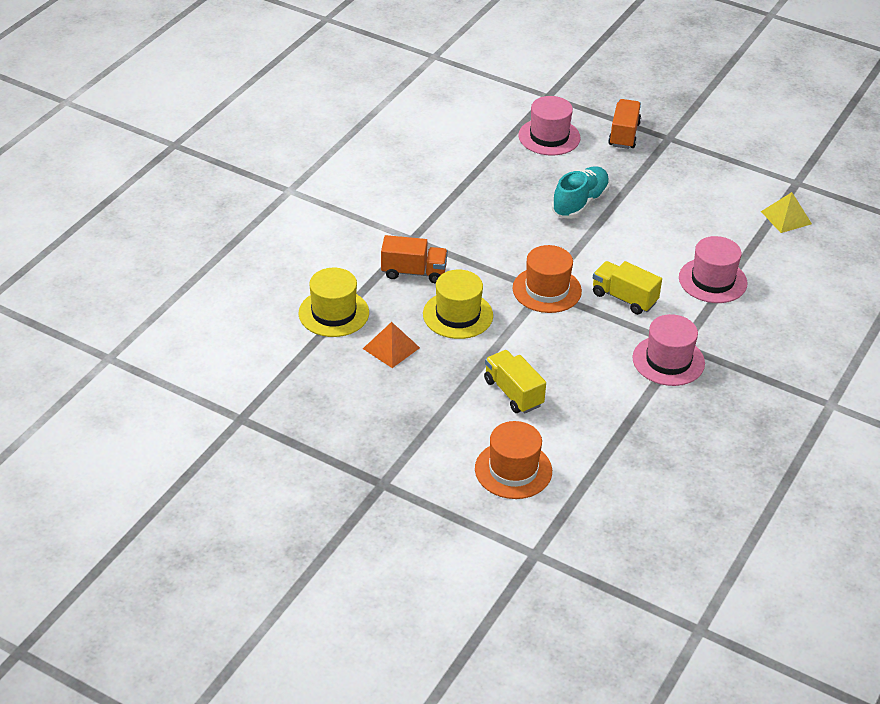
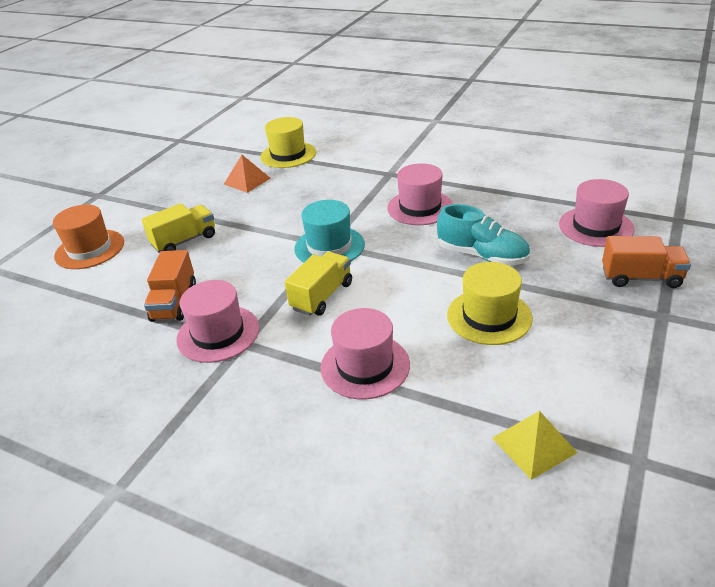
camera: 90 degrees right, 5 degrees down
orange truck [381,235,448,283] -> orange truck moved to [144,250,196,322]
yellow hat [423,270,493,339] -> yellow hat moved to [447,262,533,345]
orange hat [513,245,582,313] -> turquoise hat [294,200,365,263]
none -> pink hat [387,163,453,225]

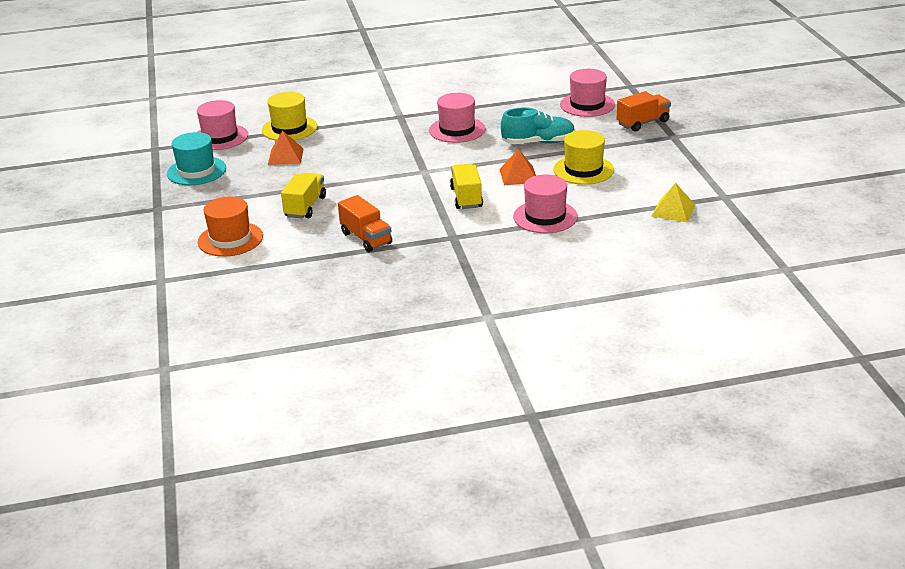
camera: 40 degrees left, 5 degrees down
pink hat [176,280,259,363] -> pink hat moved to [197,100,248,150]
turquoise hat [294,200,365,263] -> turquoise hat moved to [167,132,226,185]
none -> orange pyramid [499,149,536,185]

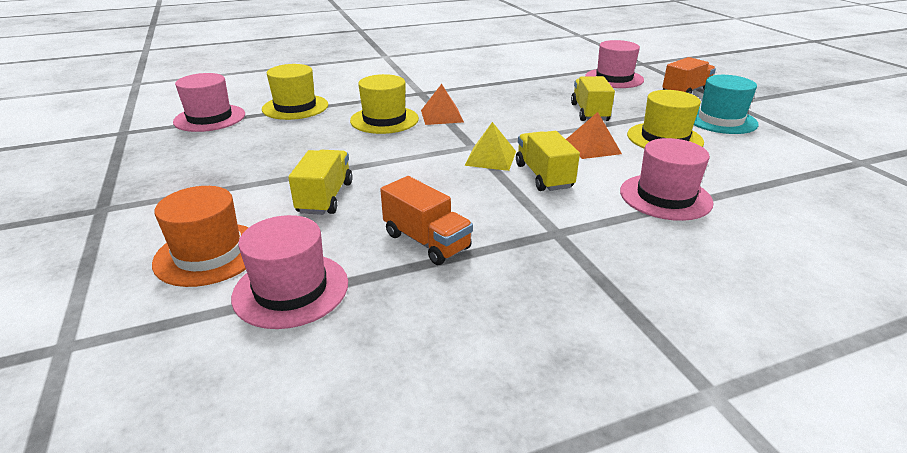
camera: 10 degrees left, 0 degrees up
turquoise hat [167,132,226,185] -> turquoise hat moved to [694,75,759,134]
orange pyramid [268,131,304,165] -> orange pyramid moved to [421,84,464,125]
pink hat [429,93,485,143] -> pink hat moved to [231,215,348,329]
turquoise shoe [501,107,575,144] -> yellow truck [571,76,615,121]
yellow pyramid [651,183,696,222] -> yellow pyramid moved to [464,122,516,171]
none -> yellow hat [350,74,419,134]

